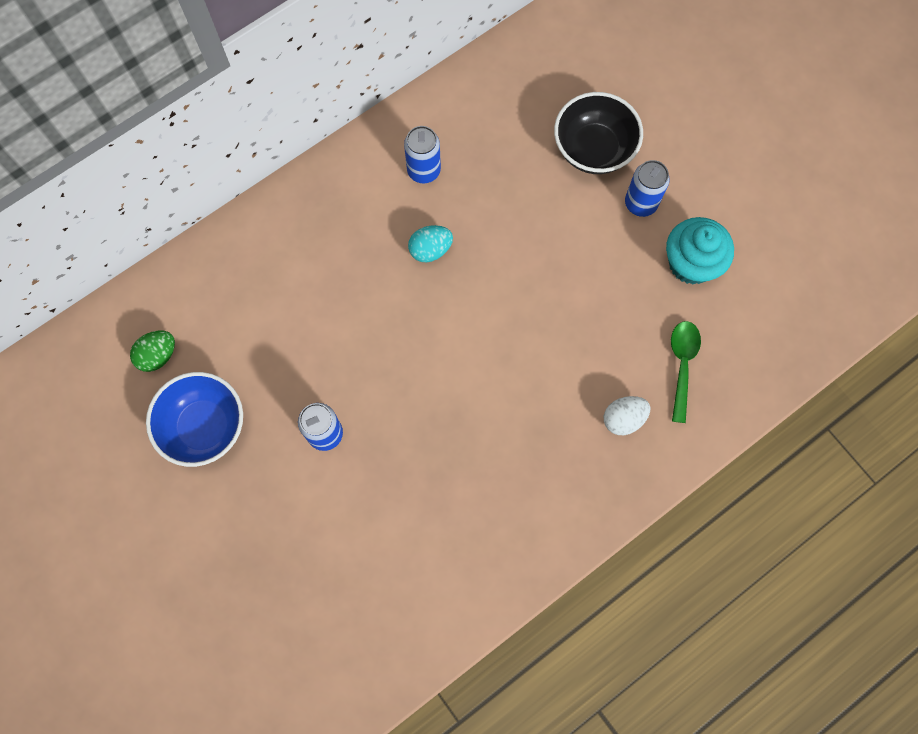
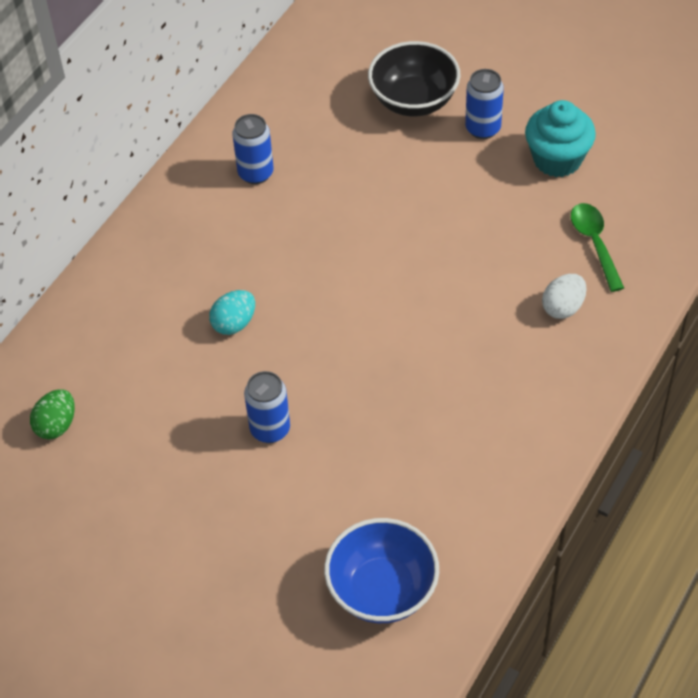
camera: 20 degrees left, 20 degrees down
blue bowl [146,372,243,467] -> blue bowl moved to [324,518,439,623]
turquoise egg [408,225,453,262] -> turquoise egg moved to [209,290,255,335]

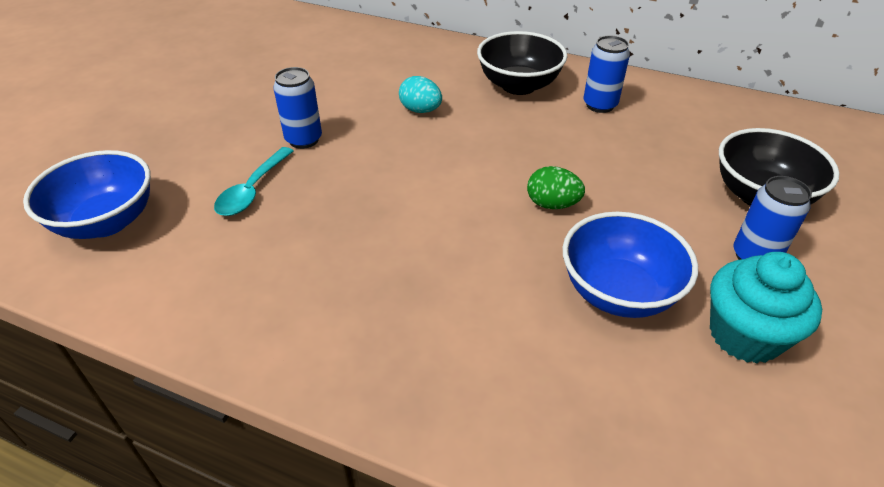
camera: 80 degrees right, 10 degrees down
green egg [30,389,75,439] -> green egg moved to [527,166,585,209]
white egg [542,274,586,319] -> none
green spoon [571,203,624,292] -> none
none -> turquoise spoon [214,147,293,216]
none -> black bowl [477,31,567,95]
none -> blue bowl [563,212,698,318]

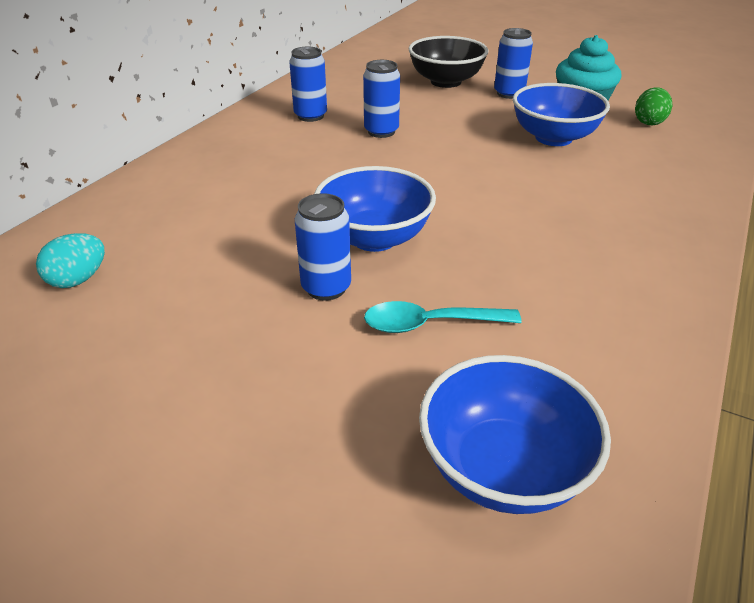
camera: 85 degrees left, 5 degrees down
turquoise spoon [214,147,293,216] -> turquoise spoon turned 150 degrees clockwise [364,301,521,333]
turquoise egg [399,76,442,113] -> turquoise egg moved to [36,233,105,288]
black bowl [477,31,567,95] -> none
green egg [527,166,585,209] -> green egg moved to [635,87,672,125]
none -> blue bowl [314,166,436,252]
none -> blue can [363,60,400,138]

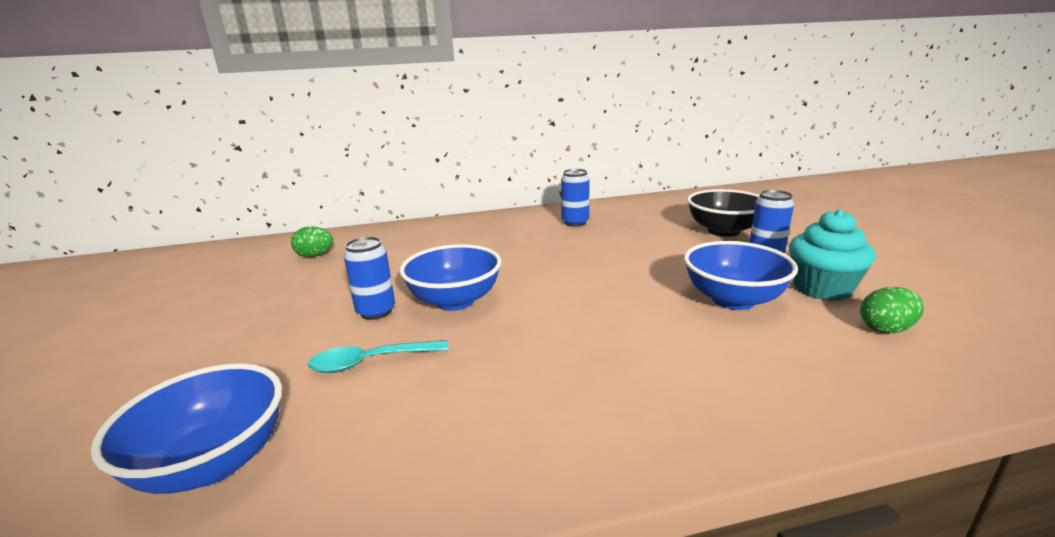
camera: 50 degrees right, 15 degrees down
turquoise egg [36,233,105,288] -> green egg [291,226,333,257]
blue can [363,60,400,138] -> none
turquoise spoon [364,301,521,333] -> turquoise spoon turned 60 degrees counterclockwise [308,340,448,373]

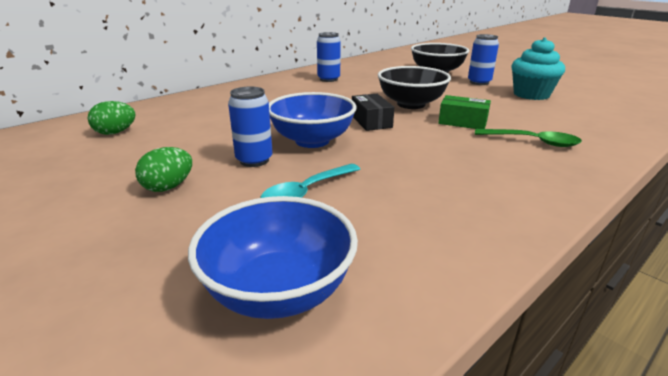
camera: 30 degrees left, 5 degrees up
blue bowl [684,241,798,310] -> none
green egg [860,287,924,334] -> green egg moved to [135,147,192,192]
none -> black box [352,94,394,131]
none -> black bowl [378,66,451,109]
none -> green box [438,95,491,129]
none -> green spoon [475,129,582,147]

